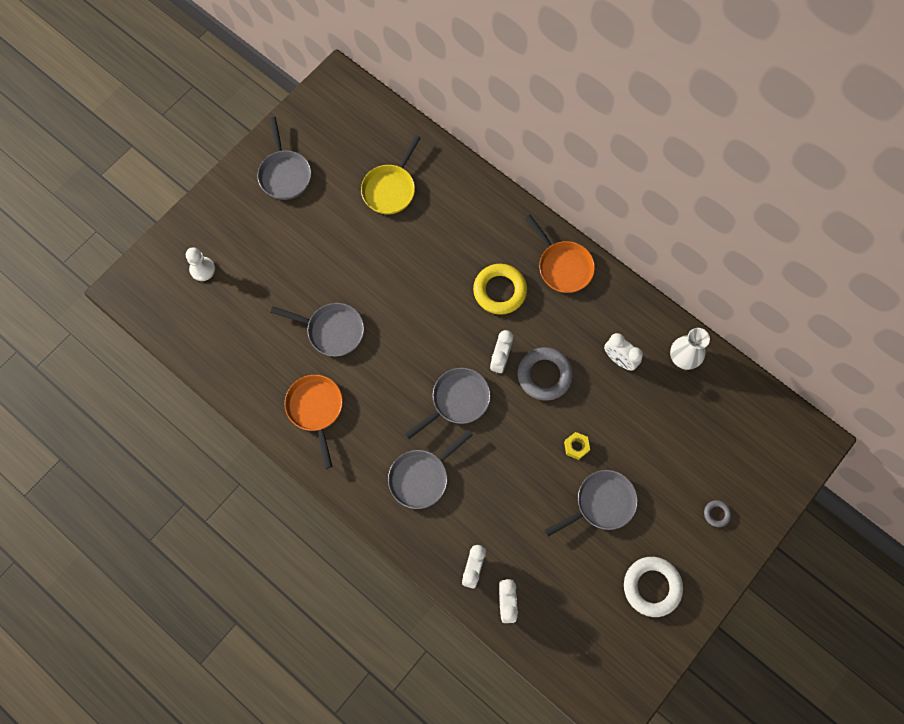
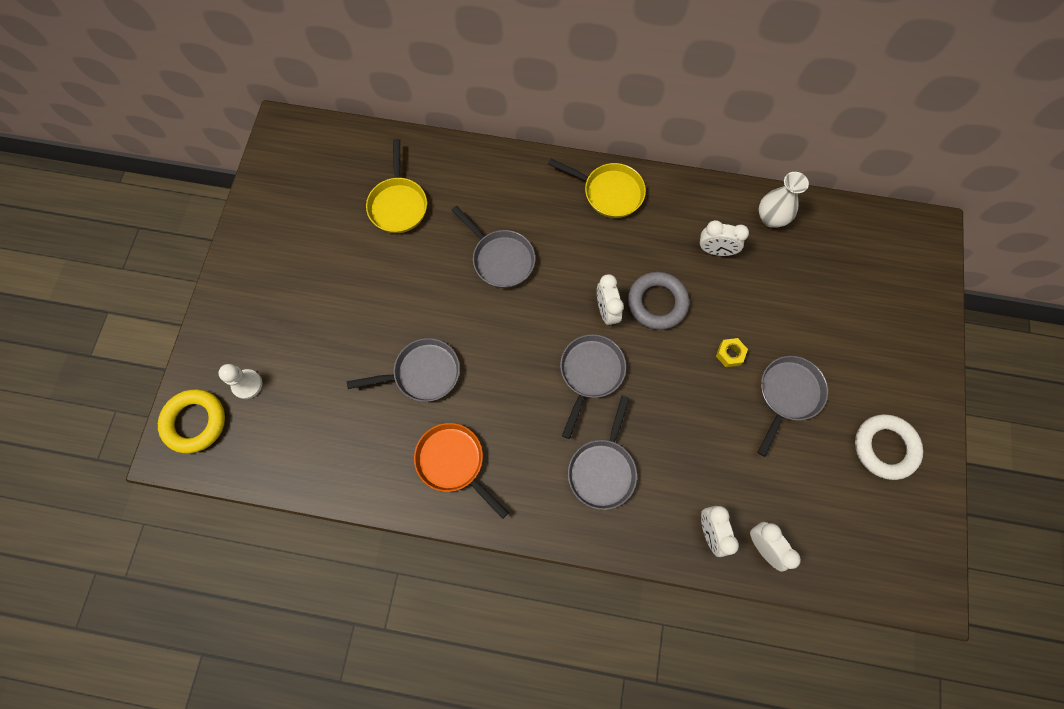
camera: 30 degrees left, 0 degrees up
grey pan [257,117,311,200] -> grey pan moved to [451,206,535,288]
yellow ring [473,264,527,315] -> yellow ring moved to [158,390,225,453]
orange pan [525,215,595,293] -> yellow pan [548,159,646,218]
grey ring [704,500,731,527] -> none

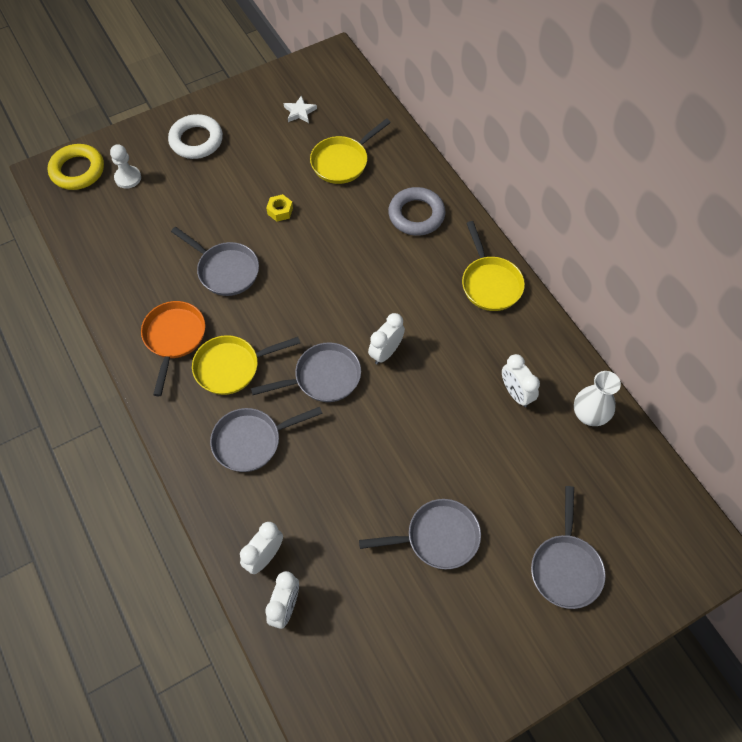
camera: 50 degrees right, 10 degrees down
grey pan [451,206,535,288] -> grey pan moved to [531,486,606,609]
grey ring [628,272,689,330] -> grey ring moved to [388,187,445,236]
yellow nut [716,338,748,367] -> yellow nut moved to [266,194,293,222]
white ring [855,414,923,480] -> white ring moved to [168,114,223,159]
none -> yellow pan [192,335,300,395]
none -> white star [284,95,317,123]

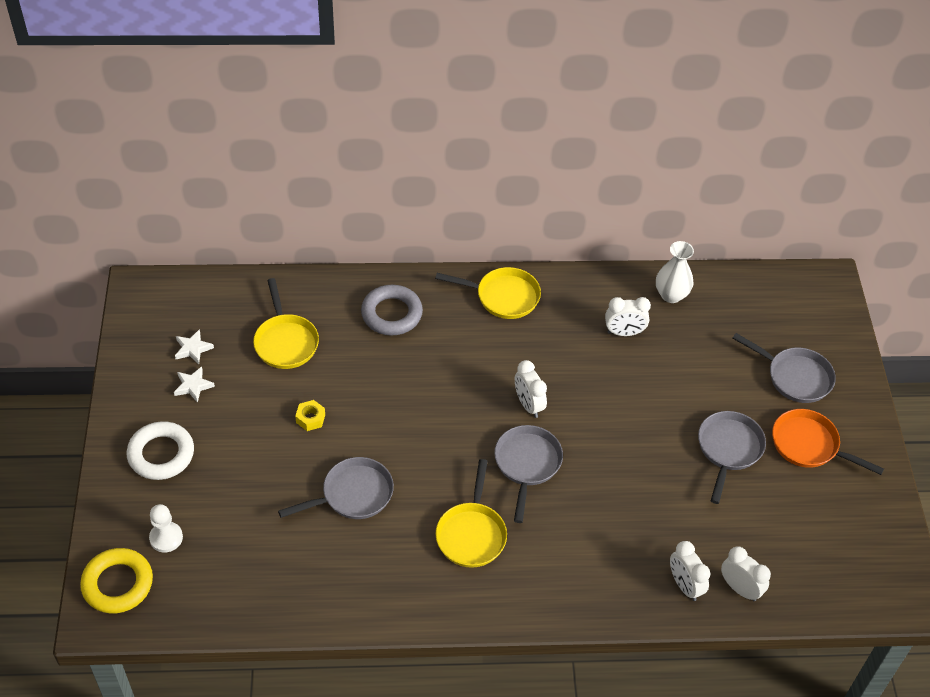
camera: 65 degrees left, 10 degrees down
orange pan [141,301,205,396] -> orange pan moved to [772,409,884,475]
grey pan [210,407,323,472] -> none
none -> white star [174,367,215,403]

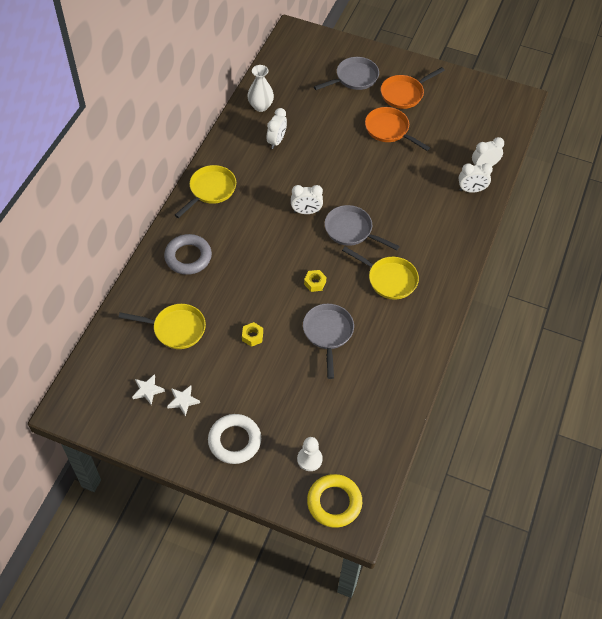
camera: 65 degrees left, 5 degrees up
grey pan [698,411,766,504] -> orange pan [365,107,430,151]
none -> yellow nut [304,270,326,292]

